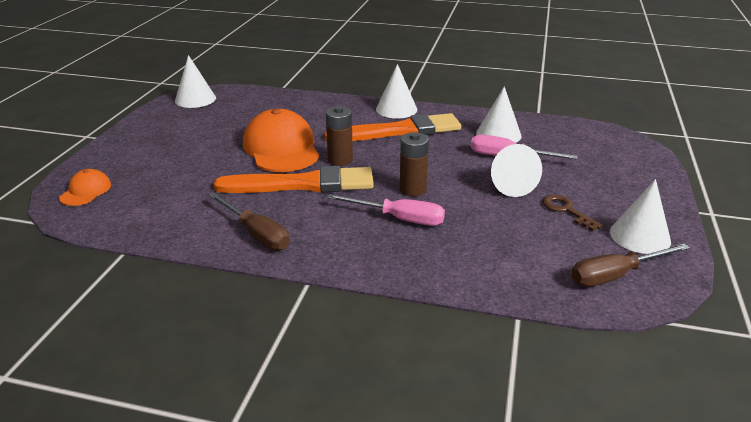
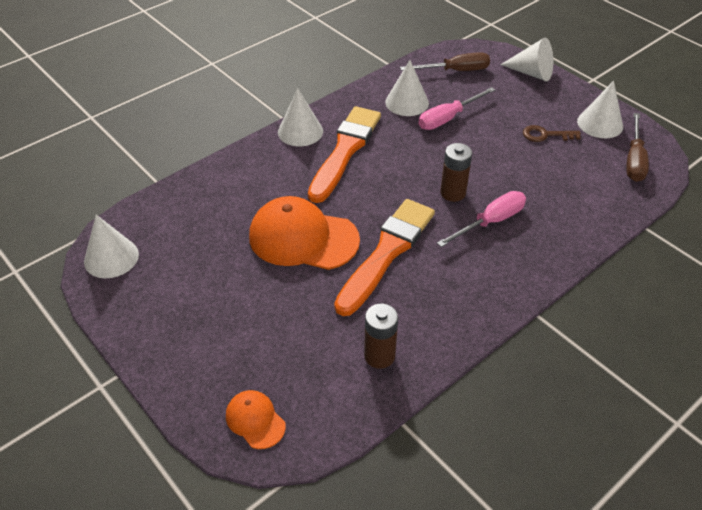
camera: 55 degrees left, 15 degrees up
brown screwdriver [209,192,290,250] -> brown screwdriver moved to [400,52,490,71]
brown battery [326,106,353,166] -> brown battery moved to [364,304,398,369]
white cone [491,144,542,197] -> white cone moved to [500,38,553,81]

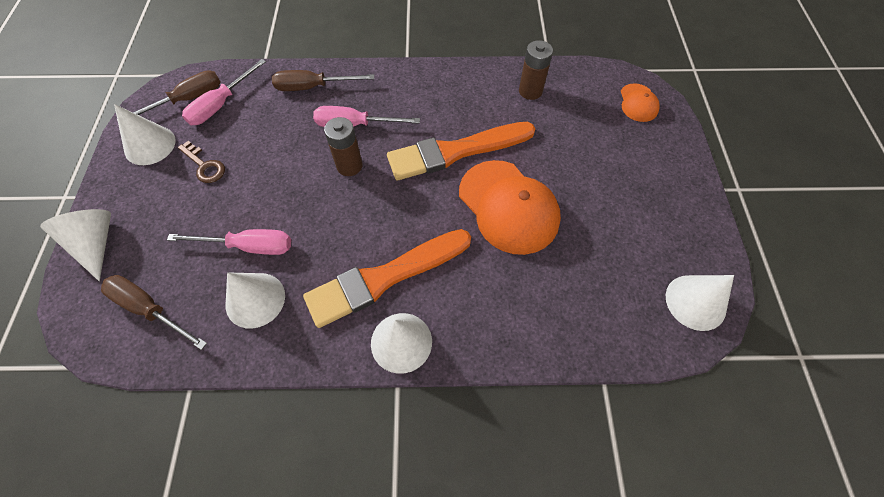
camera: 140 degrees left, 15 degrees up
none -> pink screwdriver [182,59,266,125]
none -> brown screwdriver [272,70,374,91]

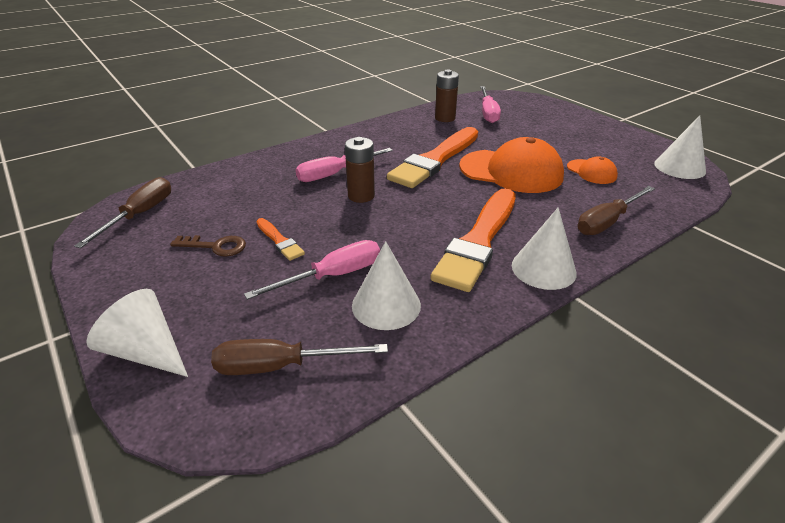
camera: 35 degrees left, 25 degrees down
white cone [114,104,176,165] -> none
pink screwdriver [182,59,266,125] -> pink screwdriver moved to [480,86,501,123]
brown screwdriver [272,70,374,91] -> brown screwdriver moved to [577,186,655,235]
orange cap [621,83,660,122] -> orange cap moved to [567,156,618,184]
none -> orange brush [256,218,305,261]

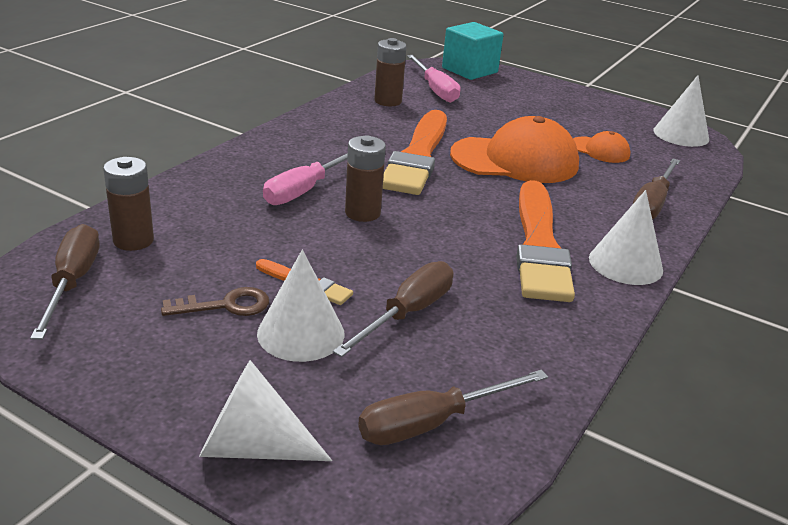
camera: 25 degrees left, 5 degrees down
pink screwdriver [244,240,380,300] -> brown screwdriver [333,261,453,357]
white cone [352,241,421,330] -> white cone moved to [257,250,345,362]
none -> brown battery [103,157,154,251]
none -> turquoise cube [442,22,504,80]

